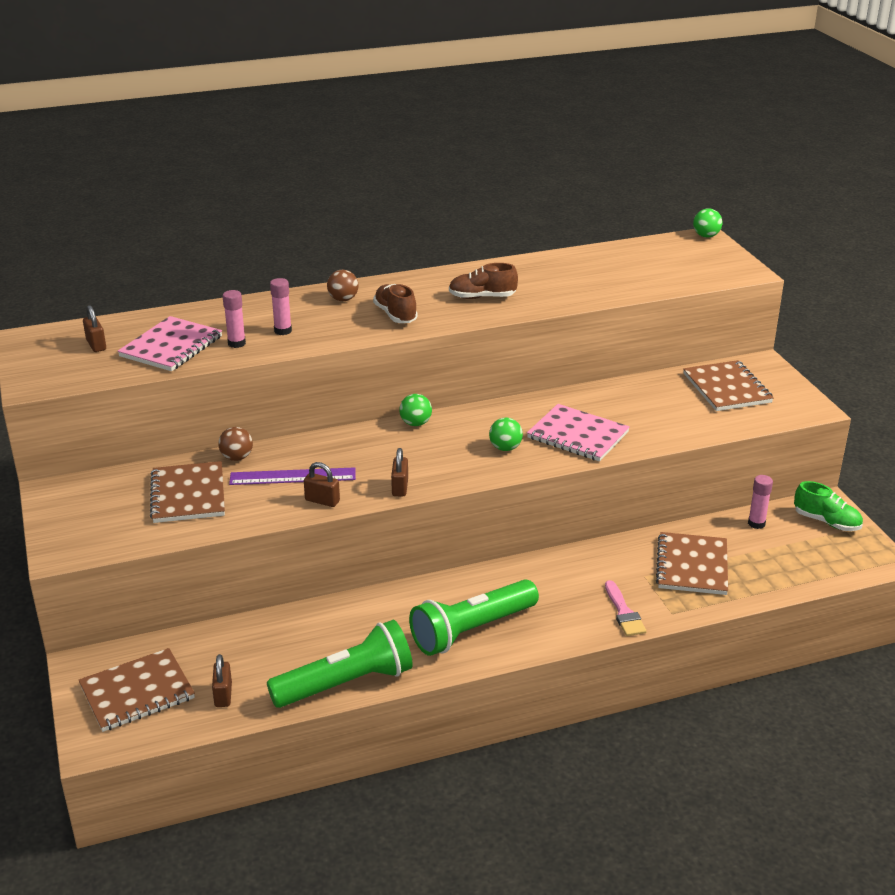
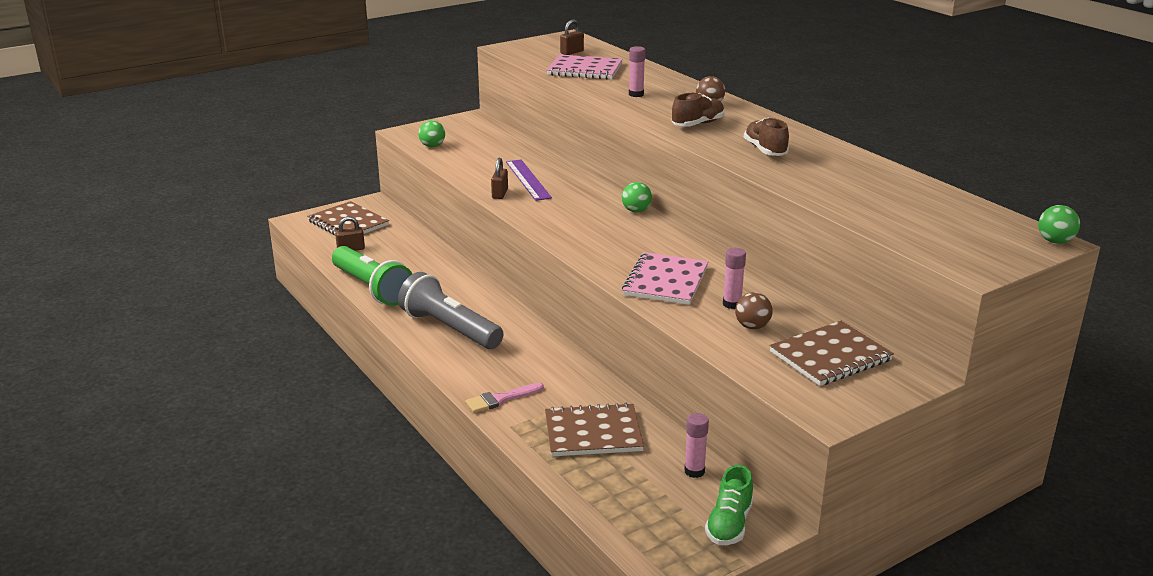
camera: 75 degrees right, 5 degrees down
brown notebook [150,461,225,523] -> none
brown ball [218,427,253,461] -> brown ball moved to [735,292,773,329]
pink glue stick [223,290,246,348] -> pink glue stick moved to [723,248,746,309]
brown padlock [391,448,408,496] -> none
green flashlight [409,579,539,656] -> grey flashlight [398,272,504,349]
green ball [489,418,523,451] -> green ball moved to [418,120,445,147]

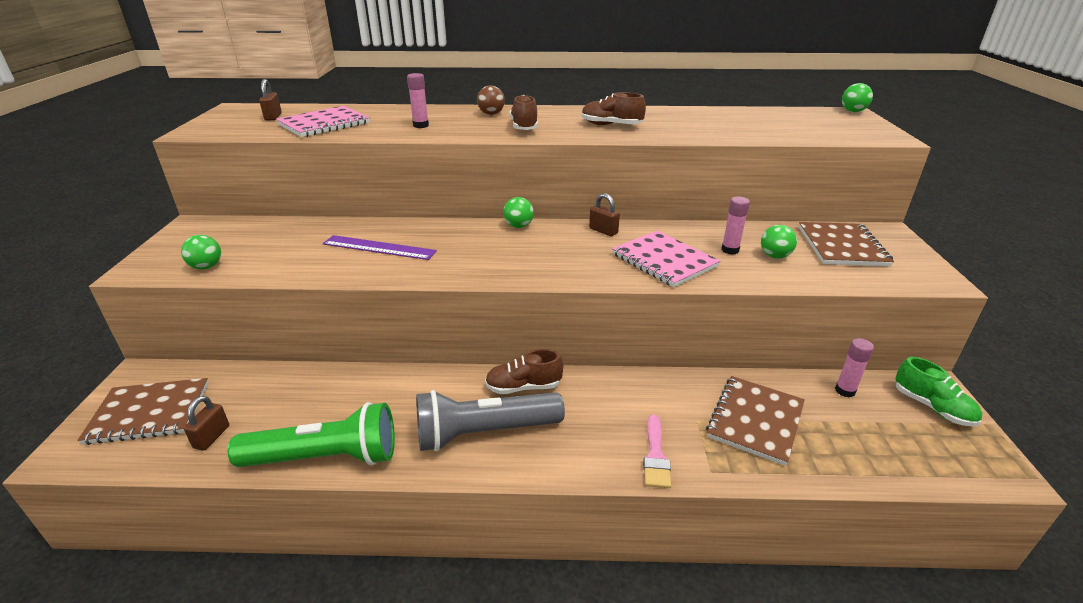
camera: 55 degrees left, 5 degrees up
brown padlock [491,158,508,199] -> brown padlock moved to [589,193,620,236]
brown ball [735,292,773,329] -> green ball [761,225,797,258]
none -> brown shoe [485,349,563,394]

